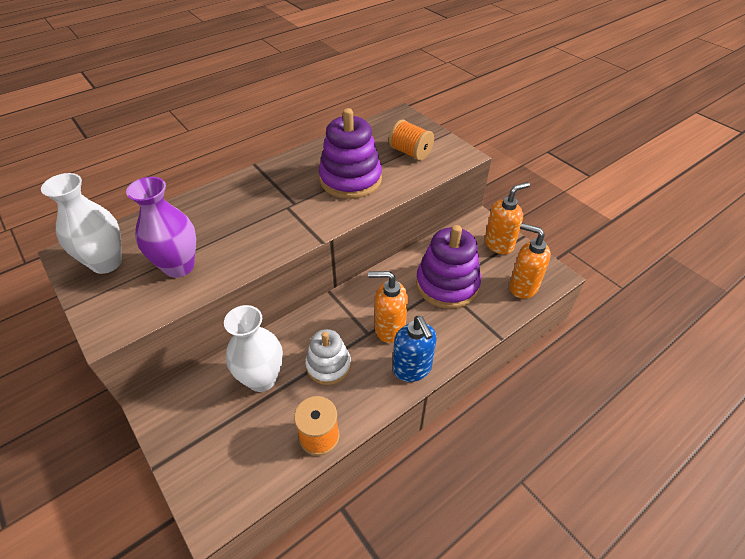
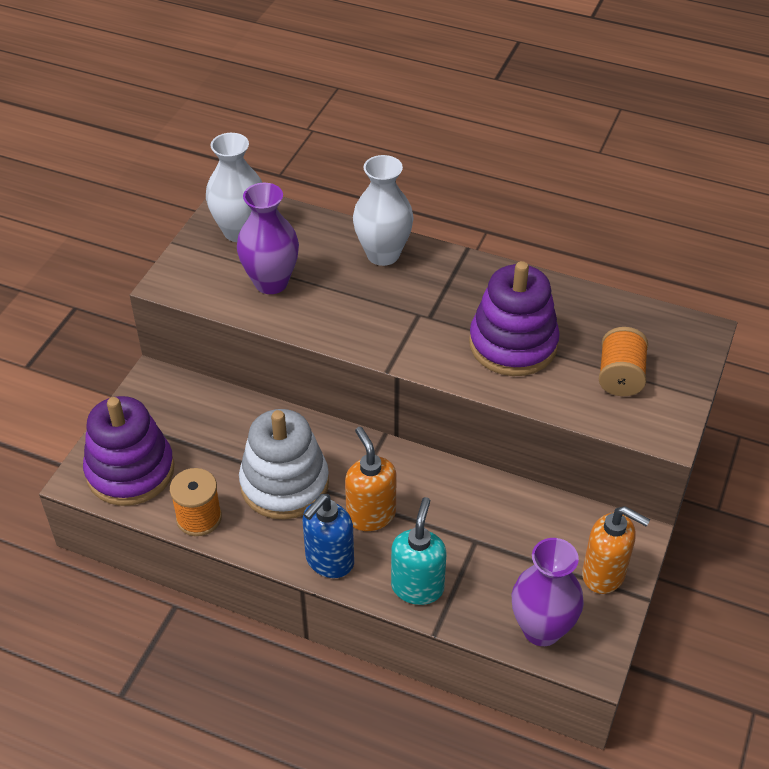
camera: 60 degrees right, 0 degrees up
white vase [224,305,283,392] -> white vase moved to [353,155,414,266]
white stacking toy [305,329,351,385] -> white stacking toy [239,409,329,519], size x1.61
purple stacking toy [416,225,481,309] -> purple stacking toy moved to [83,396,174,506]
orange soap dispenser [509,223,551,299] -> purple vase [512,538,584,646]
none -> turquoise soap dispenser [391,497,447,605]

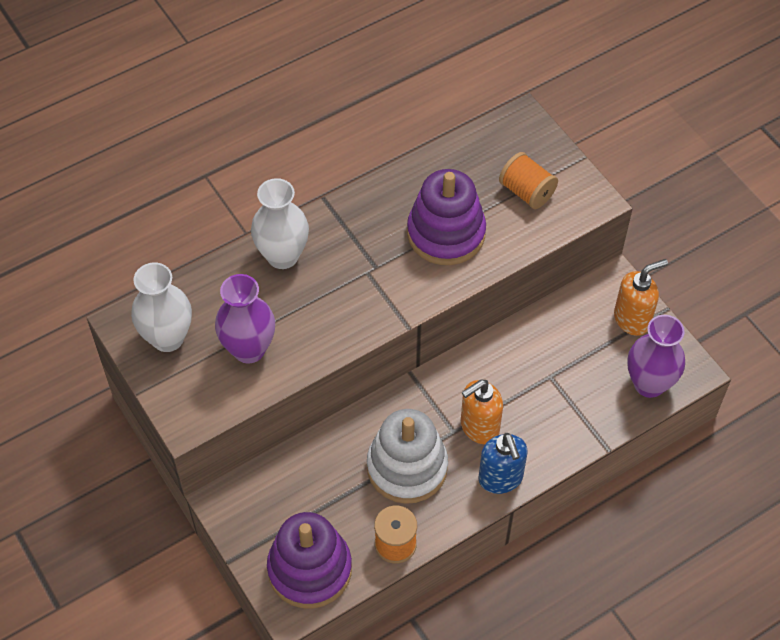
camera: 55 degrees left, 10 degrees up
orange soap dispenser [345,427,396,531] -> orange soap dispenser turned 45 degrees counterclockwise [461,380,503,444]
turquoise soap dispenser [391,497,447,605] -> none

